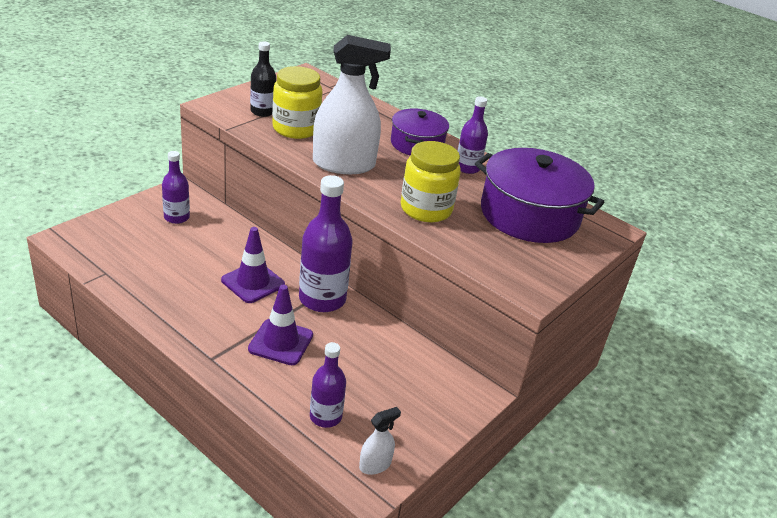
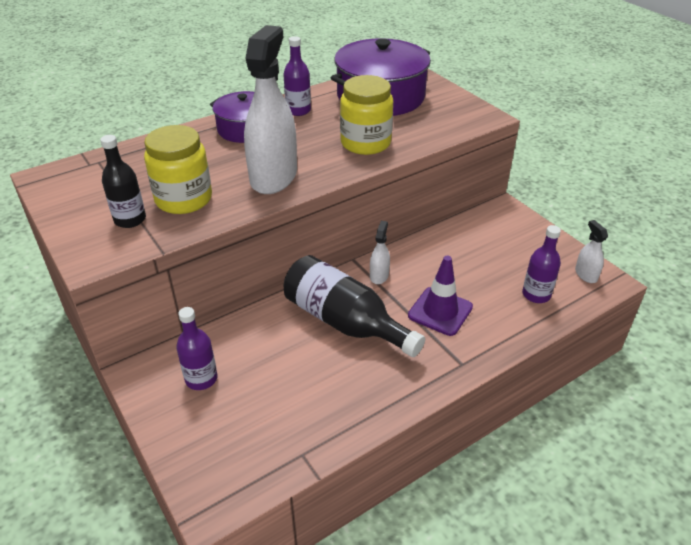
camera: 70 degrees left, 5 degrees up
purple traffic cone [221,227,285,303] -> black bottle [284,255,425,357]
purple bottle [299,175,353,312] -> white spray bottle [370,221,390,284]

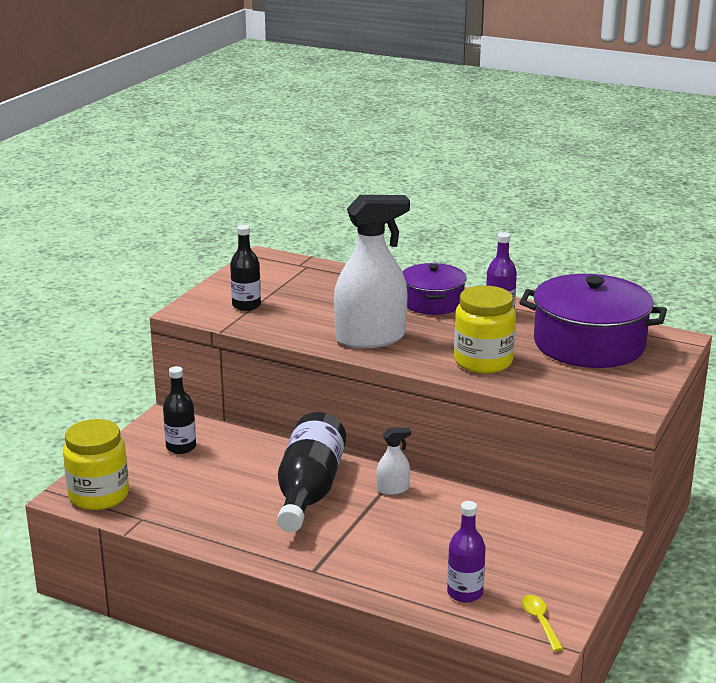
camera: 60 degrees right, 15 degrees down
yellow jar [144,125,212,214] -> yellow jar moved to [63,419,129,510]
purple bottle [176,307,218,390] -> black bottle [163,366,196,454]
purple traffic cone [408,256,473,336] -> none
white spray bottle [575,220,608,283] -> yellow spoon [521,595,563,651]

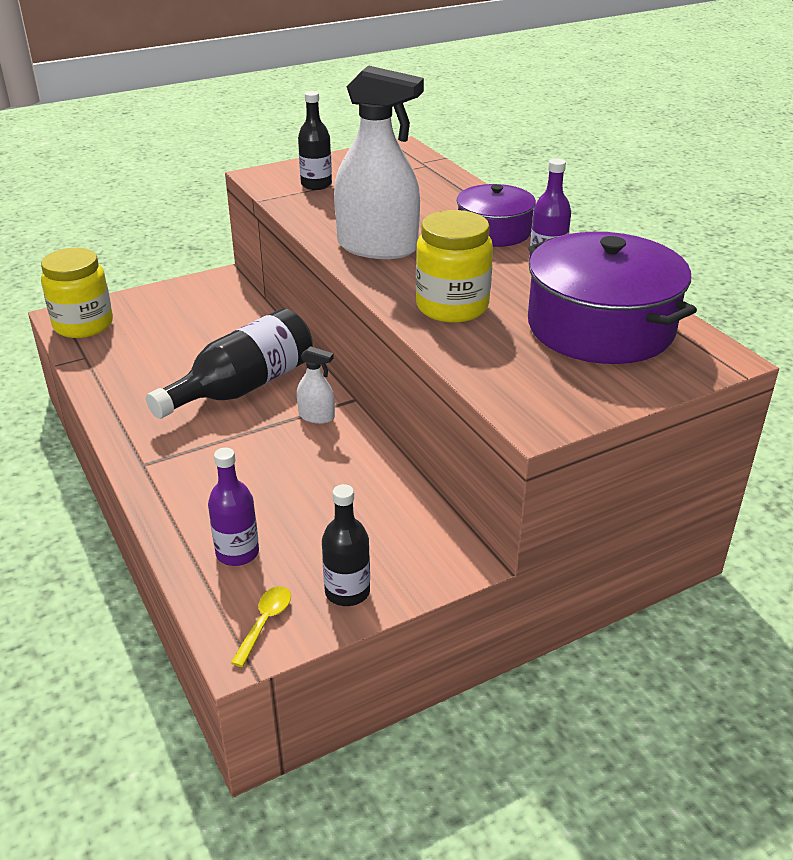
camera: 35 degrees right, 10 degrees up
black bottle [163,366,196,454] -> black bottle moved to [322,484,370,606]

